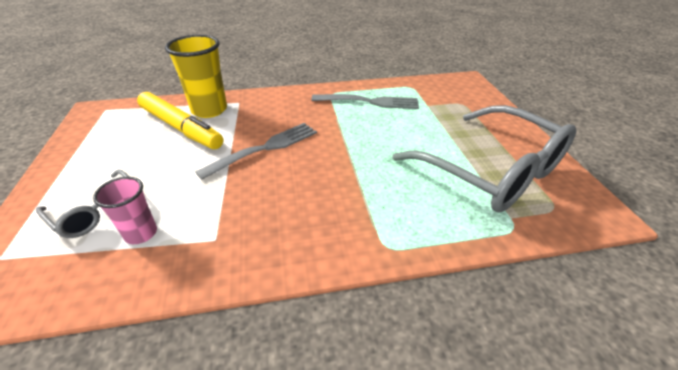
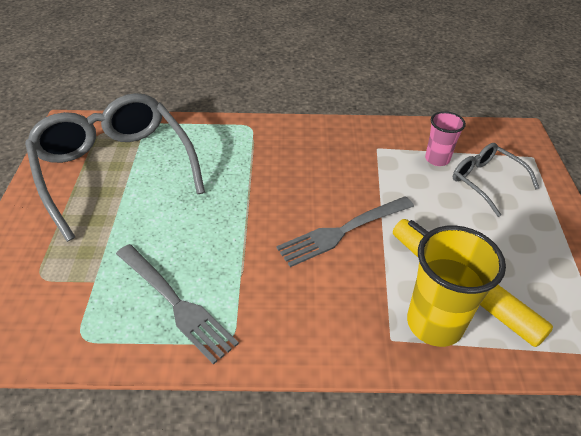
camera: 170 degrees left, 5 degrees up
grey fork [311,94,419,109] -> grey fork turned 150 degrees counterclockwise [116,244,239,365]

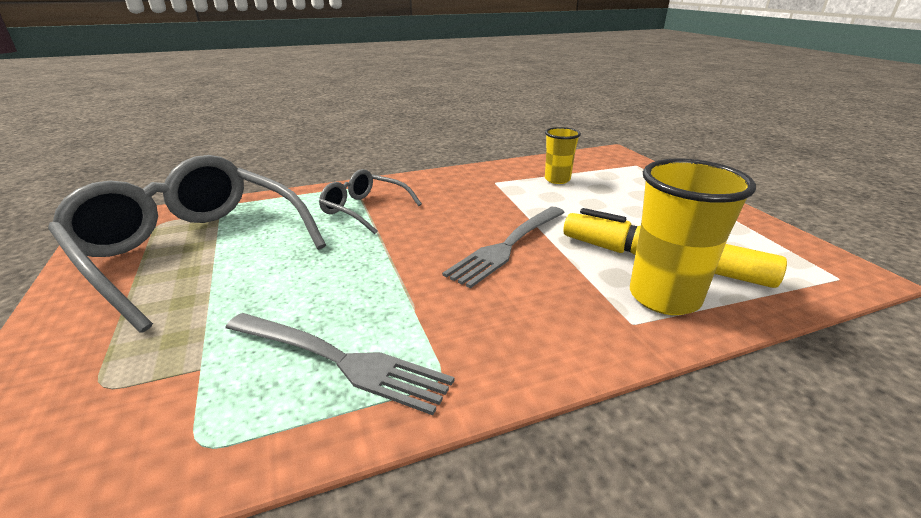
camera: 20 degrees left, 15 degrees down
pink cup [425,111,466,166] -> yellow cup [545,127,581,184]
grey glasses [453,143,539,217] -> grey glasses moved to [319,169,422,234]

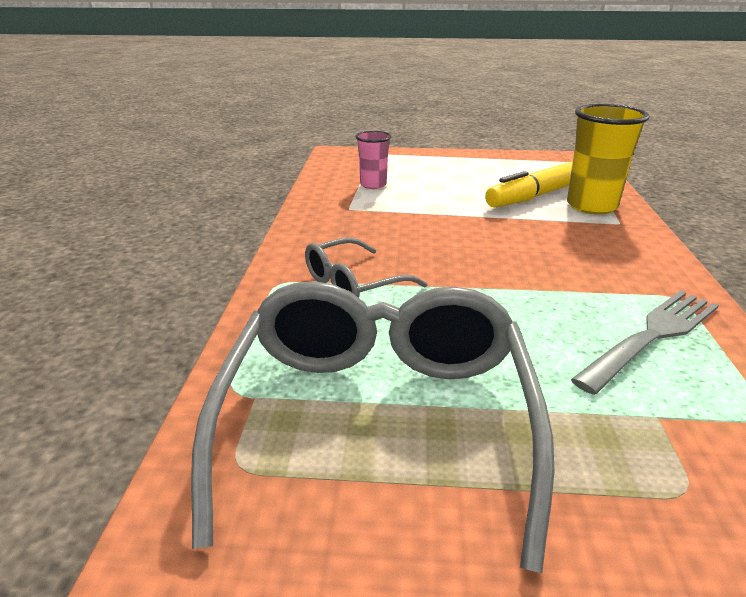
camera: 65 degrees left, 0 degrees up
grey glasses [48,155,326,333] -> grey glasses turned 120 degrees clockwise [191,281,554,573]
grey fork [442,207,565,288] -> none
yellow cup [545,127,581,184] -> pink cup [355,131,391,189]

